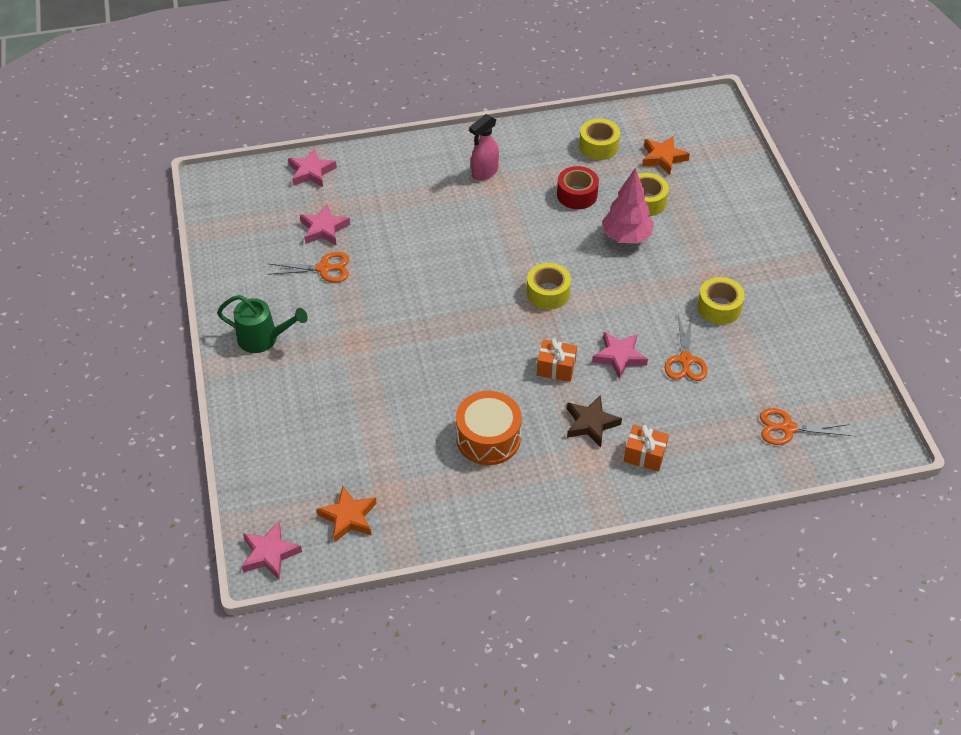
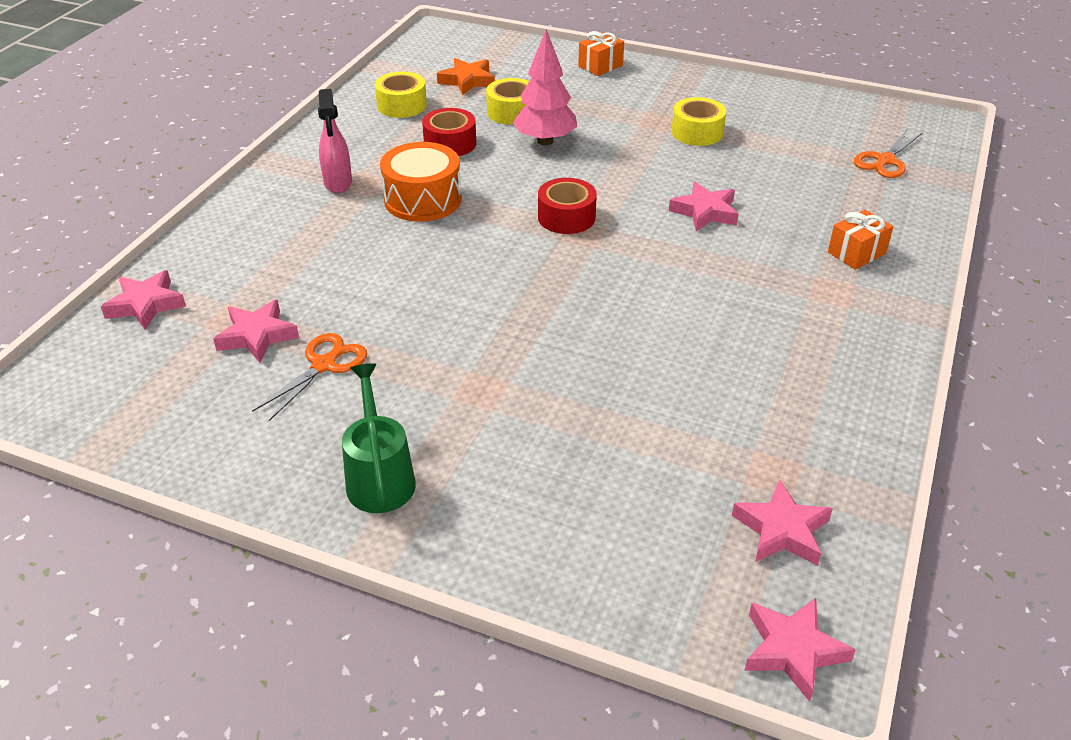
camera: 55 degrees left, 10 degrees down
green watering can [217,295,308,353] -> green watering can turned 60 degrees counterclockwise [342,363,416,513]
orange star [317,486,377,543] -> pink star [732,480,833,565]
orange drum [456,391,522,465] -> orange drum moved to [380,142,462,222]
yellow tape [527,263,571,310] -> red tape [538,178,597,234]
orange gift [537,338,577,382] -> orange gift moved to [578,31,624,76]
brown star [567,395,622,447] -> none
orange scissors [665,315,708,381] -> none

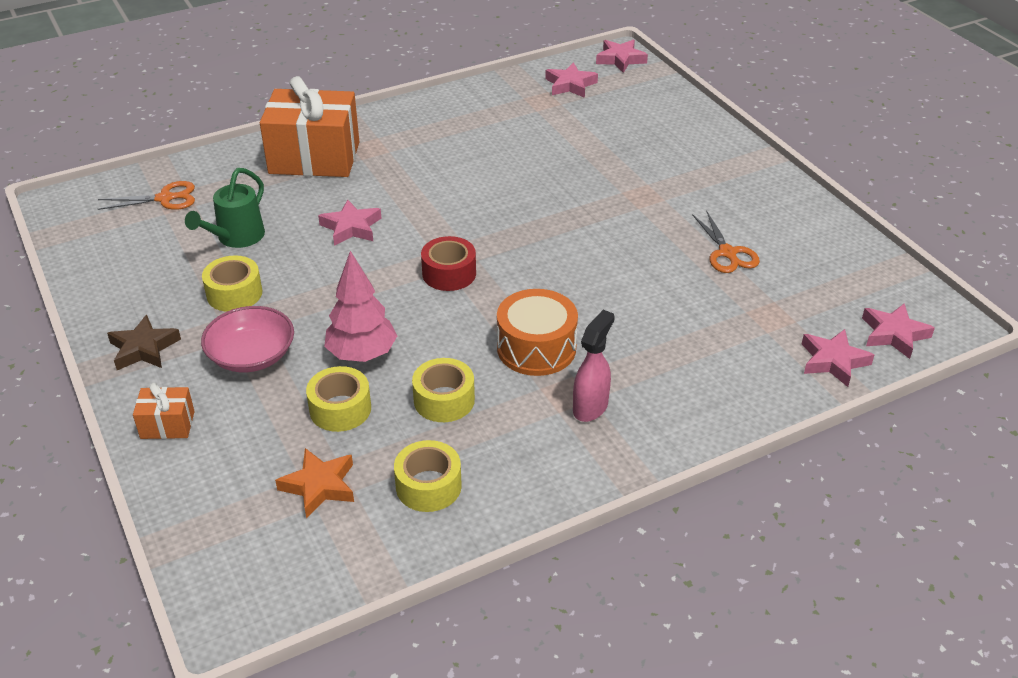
camera: 140 degrees left, 0 degrees up
pink star [213,299,299,363] -> pink star moved to [862,303,935,359]
orange scissors [252,333,367,421] -> orange scissors turned 90 degrees counterclockwise [692,211,760,273]
green watering can [342,363,416,513] -> green watering can moved to [185,168,265,248]
red tape [422,108,476,156] -> yellow tape [412,358,475,422]
orange gift [828,210,894,270] -> orange gift [260,76,359,177], size x2.23
none -> brown star [107,315,181,370]
none -> pink bowl [201,306,294,372]

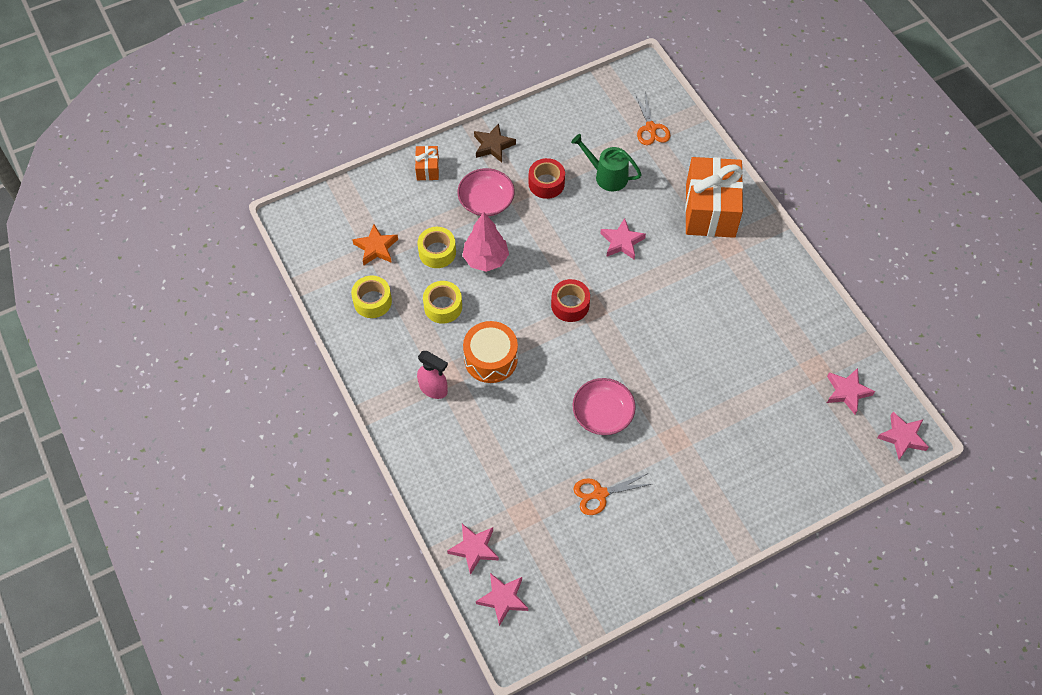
camera: 90 degrees right, 20 degrees up
yellow tape [202,255,262,312] -> red tape [529,158,565,199]
none -> pink bowl [573,378,636,435]

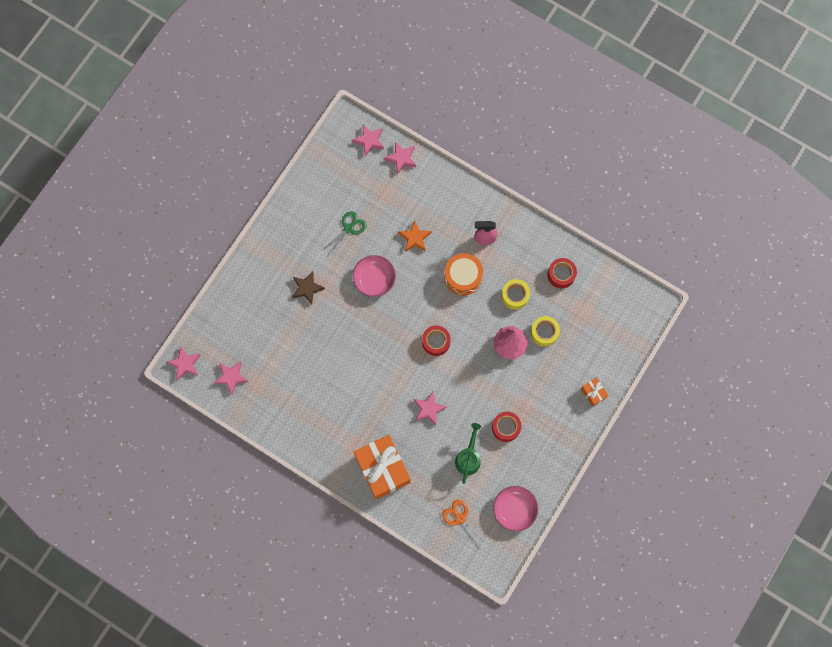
camera: 150 degrees right, 15 degrees up
yellow tape [351,276,392,318] -> red tape [547,258,577,288]
orange star [352,224,398,265] -> orange star moved to [398,220,432,252]
pink bowl [457,168,515,216] -> pink bowl moved to [493,486,538,532]
brown star [474,123,516,163] -> brown star moved to [292,271,325,304]
green watering can [571,134,642,191] -> green watering can turned 75 degrees counterclockwise [455,423,481,484]
orange scissors [574,473,652,515] -> green scissors [321,211,366,255]

